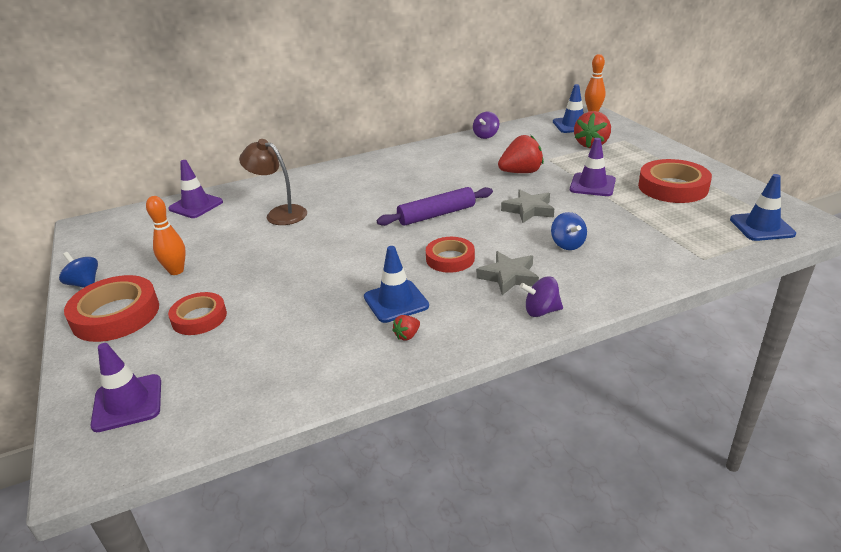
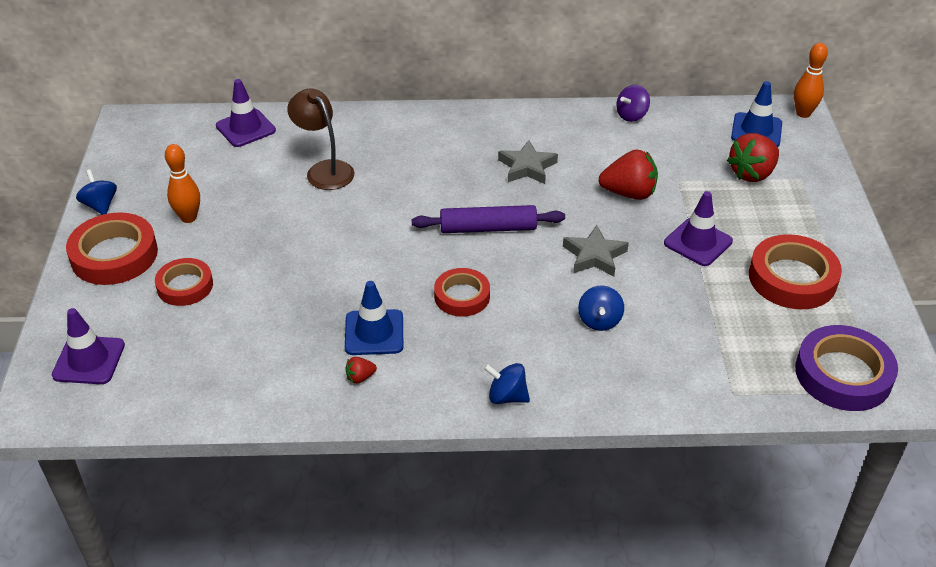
camera: 20 degrees right, 10 degrees up
grey star [476,251,539,295] -> grey star moved to [498,140,558,184]
purple spinning top [520,276,563,317] -> blue spinning top [484,363,530,404]
blue traffic cone [730,174,796,241] -> purple tape [795,325,898,411]

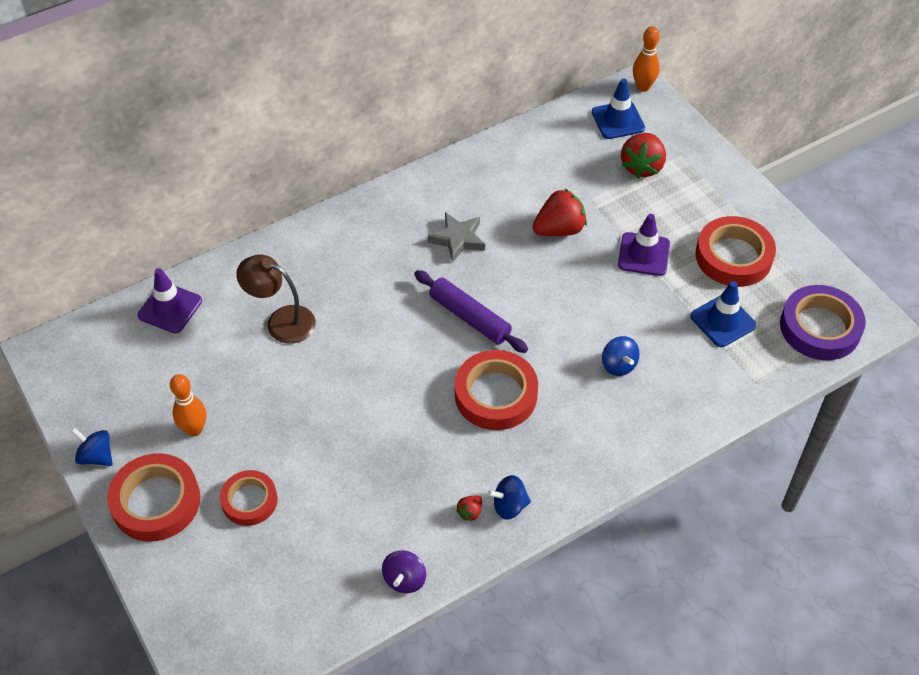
camera: 30 degrees left, 10 degrees up
purple traffic cone [52,308,125,384] -> none
blue traffic cone [345,281,403,355] -> blue traffic cone moved to [690,281,756,347]
purple rolling pin [412,205,565,233] -> purple rolling pin turned 75 degrees clockwise [414,270,528,353]
red tape [434,268,490,317] -> red tape [455,350,538,430], size x1.58
blue spinning top [484,363,530,404] -> blue spinning top moved to [488,475,531,520]
grey star [563,225,629,276] -> none
purple spinning top [616,85,650,122] -> purple spinning top moved to [382,550,426,593]

